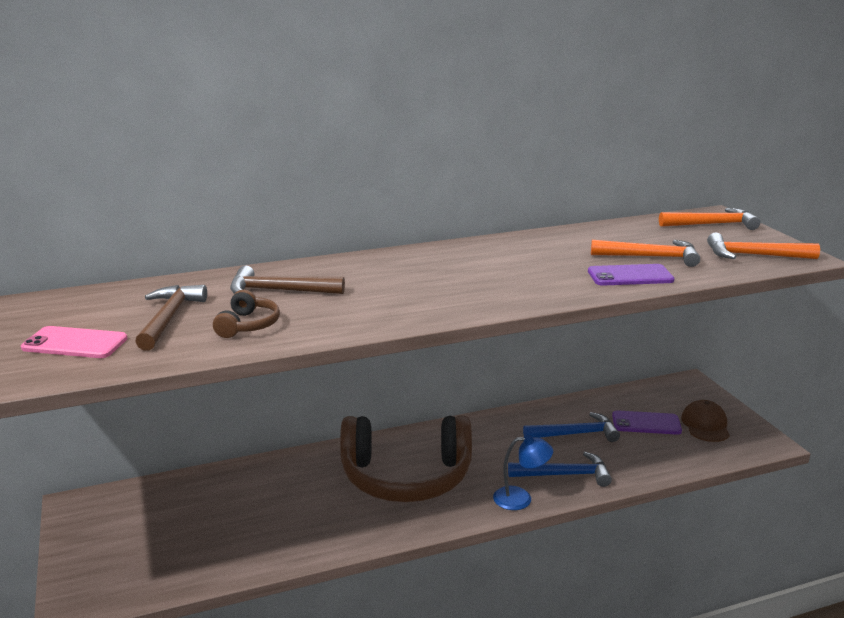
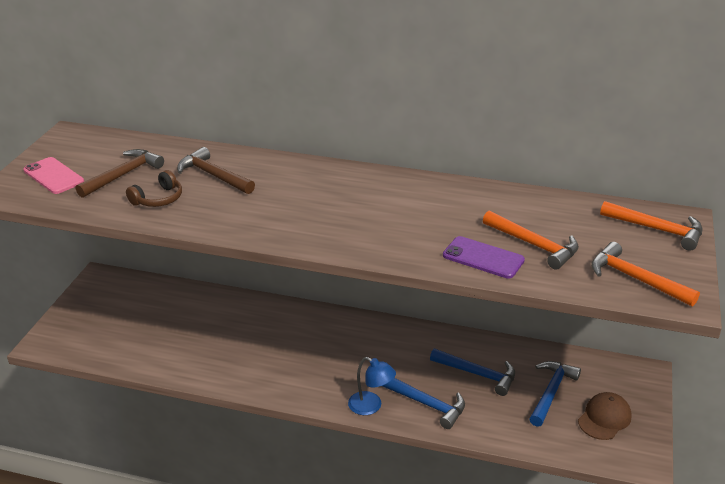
camera: 35 degrees right, 10 degrees up
brown headphones [340,415,472,502] -> none
purple phone [612,410,682,435] -> blue hammer [529,361,581,427]

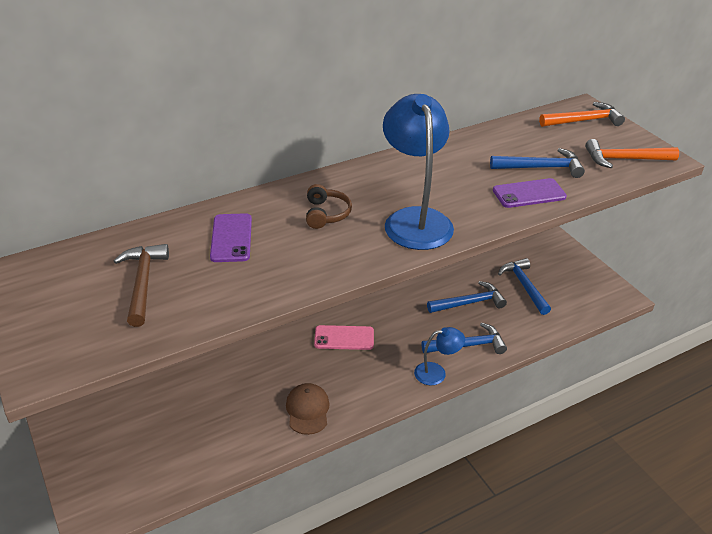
camera: 45 degrees left, 5 degrees up
pink phone [23,157,84,194] -> pink phone moved to [314,325,374,350]
brown headphones [126,170,182,207] -> brown headphones moved to [306,184,352,229]
brown hammer [177,147,255,194] -> purple phone [210,213,252,262]
orange hammer [483,210,579,270] -> blue hammer [490,148,585,178]
brown cap [578,392,632,440] -> brown cap moved to [286,383,330,435]
none -> blue lamp [383,94,454,250]

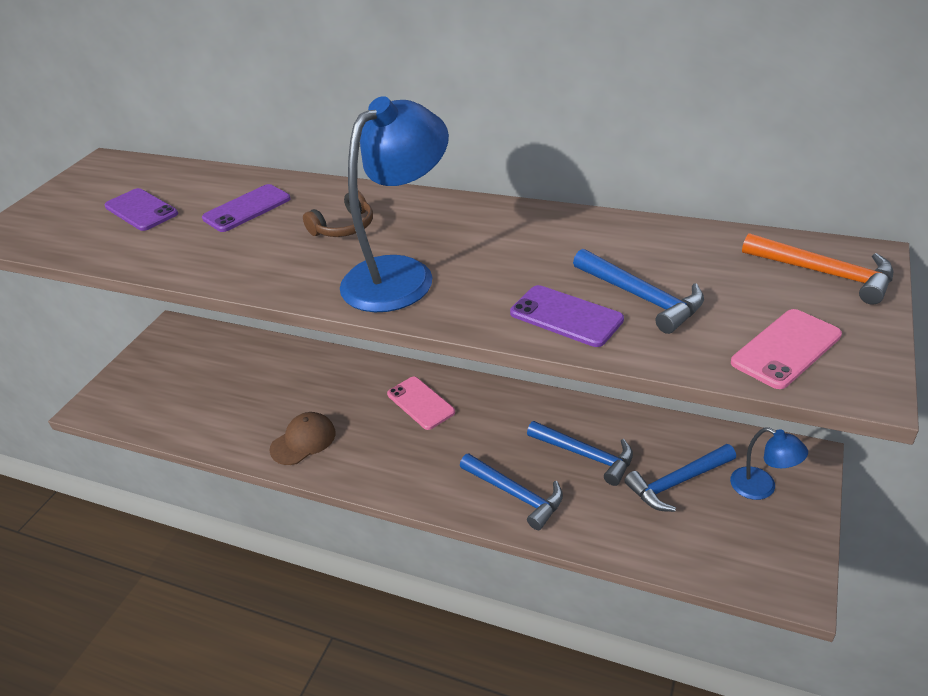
camera: 55 degrees right, 0 degrees up
brown hammer [114,244,169,327] -> purple phone [105,188,178,231]
blue lamp [414,327,465,385] -> blue lamp moved to [730,427,808,500]
blue hammer [498,258,551,315] -> blue hammer turned 150 degrees counterclockwise [624,444,736,512]
orange hammer [585,139,679,168] -> pink phone [731,309,842,389]

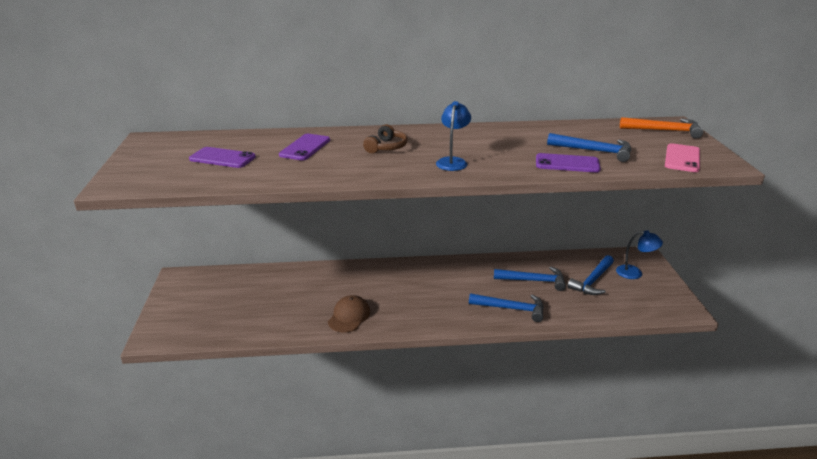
camera: 30 degrees left, 10 degrees down
blue lamp [340,96,449,312] -> blue lamp [436,101,471,171], size x0.53
pink phone [387,377,455,430] -> none

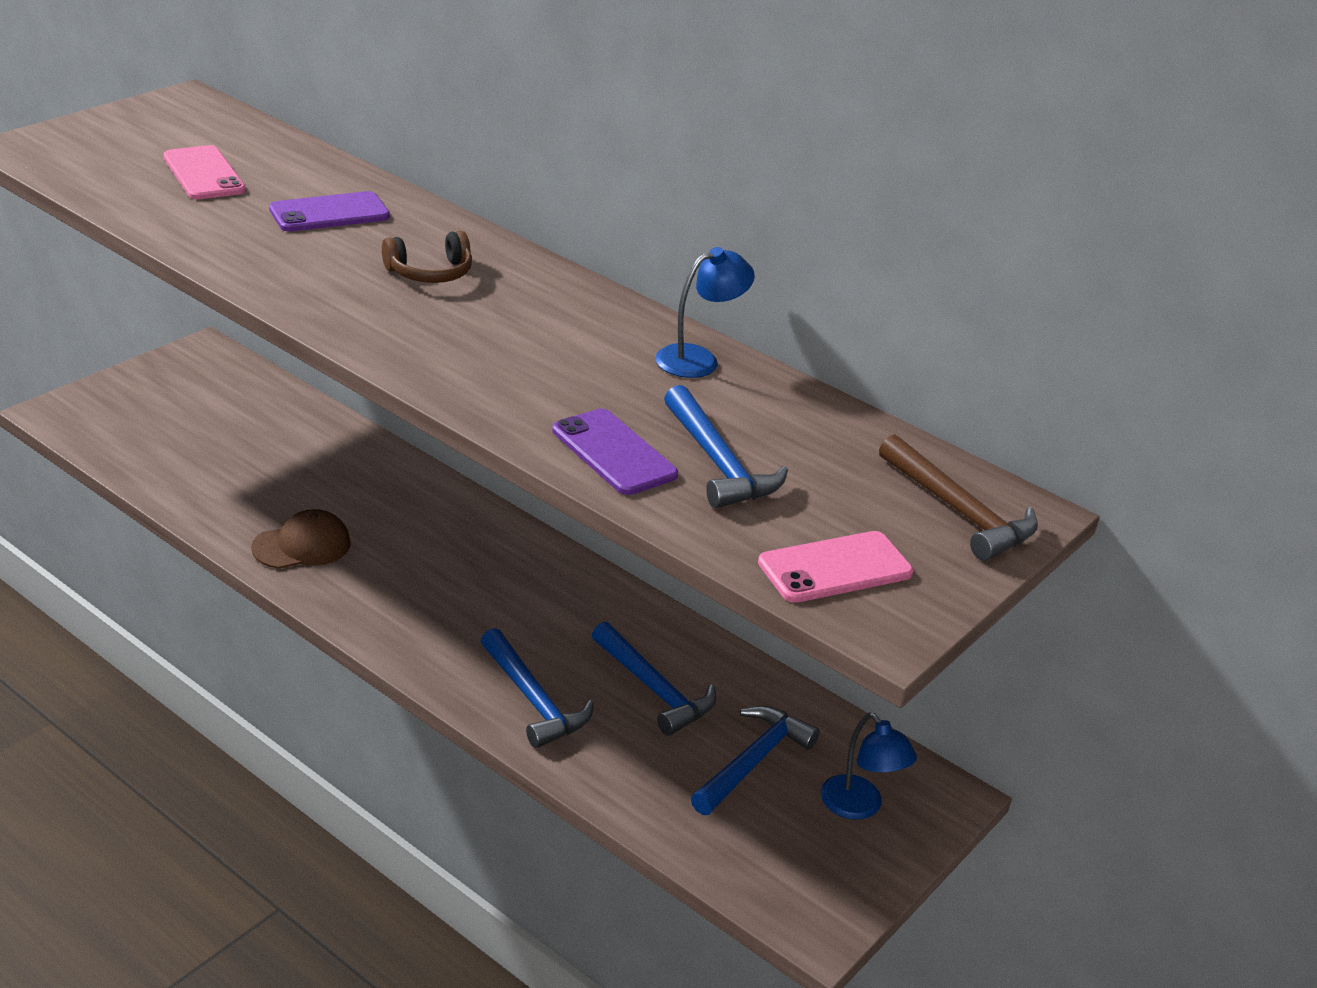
camera: 40 degrees right, 5 degrees up
purple phone [189,147,256,168] -> pink phone [163,145,246,199]
blue lamp [436,101,471,171] -> blue lamp moved to [655,247,755,378]
blue hammer [567,255,614,295] -> blue hammer turned 135 degrees clockwise [691,706,820,815]
orange hammer [620,117,703,138] -> brown hammer [879,434,1038,561]

